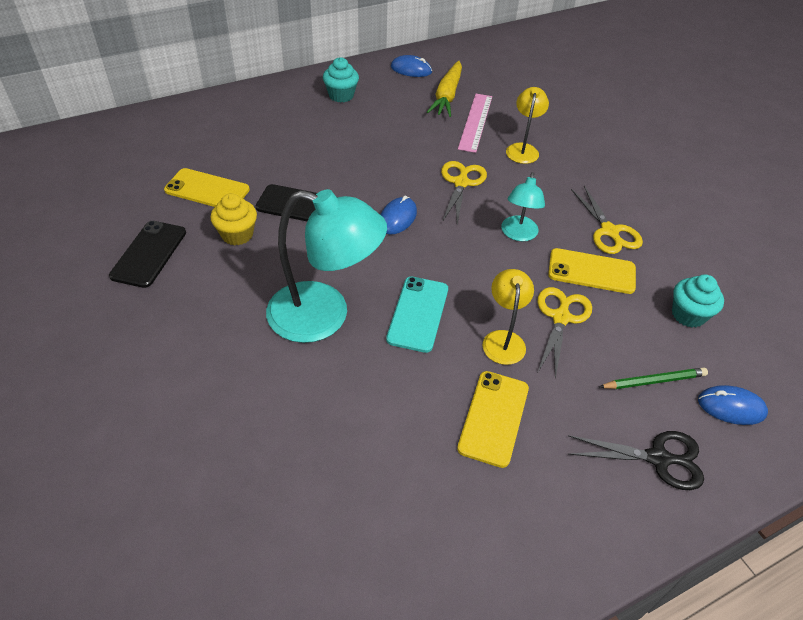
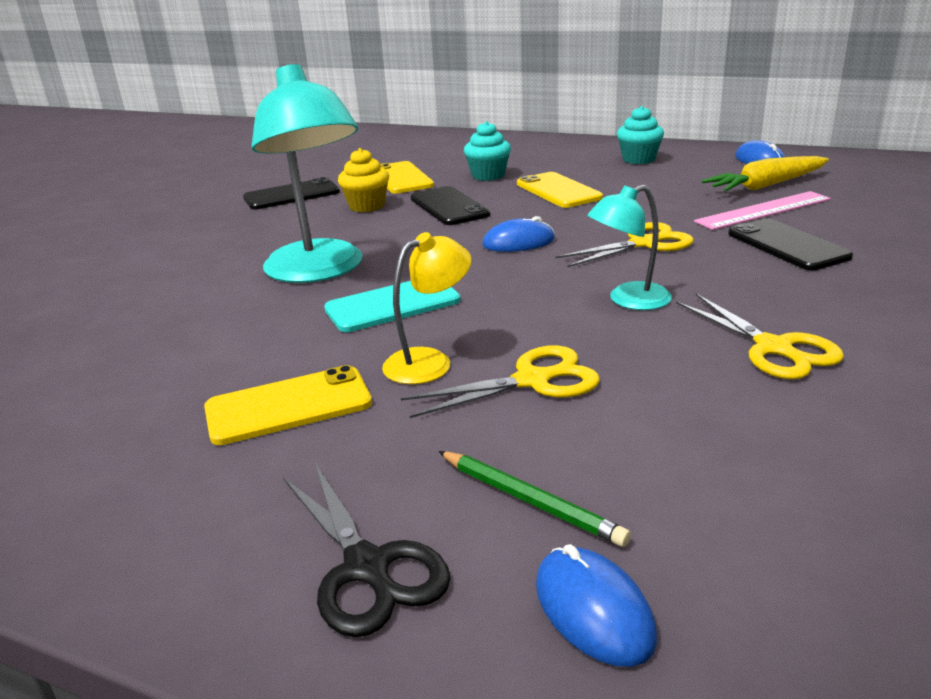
camera: 55 degrees right, 20 degrees down
yellow lamp [506,87,549,164] -> black phone [728,219,853,270]
yellow phone [548,248,636,294] -> yellow phone moved to [517,172,603,208]
yellow scissors [571,186,643,254] -> yellow scissors turned 60 degrees counterclockwise [676,294,844,379]
turquoise cupcake [672,275,724,327] -> turquoise cupcake moved to [464,121,511,181]

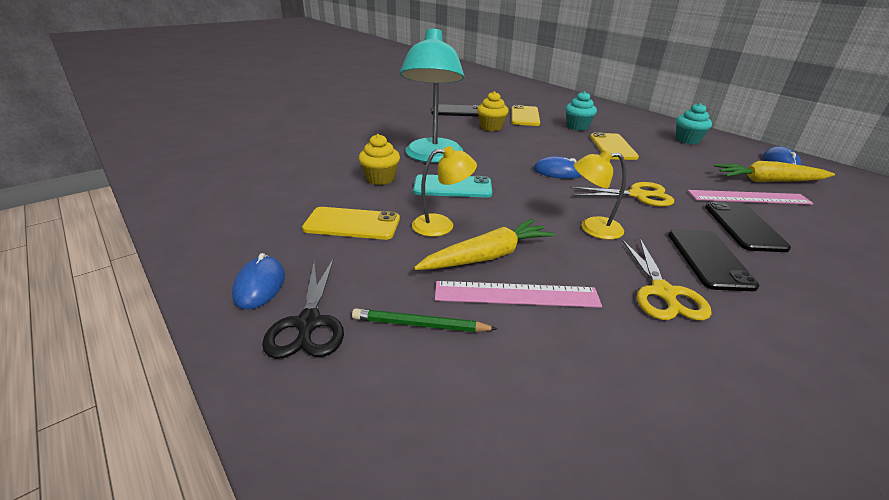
camera: 25 degrees right, 5 degrees up
yellow scissors [401,345,600,418] -> yellow carrot [414,219,555,270]
black phone [411,186,490,225] -> black phone moved to [668,229,760,291]
green pencil [438,451,631,547] -> green pencil turned 120 degrees clockwise [352,308,497,332]
blue mouse [536,544,657,667] -> blue mouse moved to [232,253,285,310]
turquoise lamp [588,185,672,310] -> yellow lamp [574,150,626,240]
none -> yellow cupcake [359,134,400,185]
none -> pink ruler [435,281,602,308]

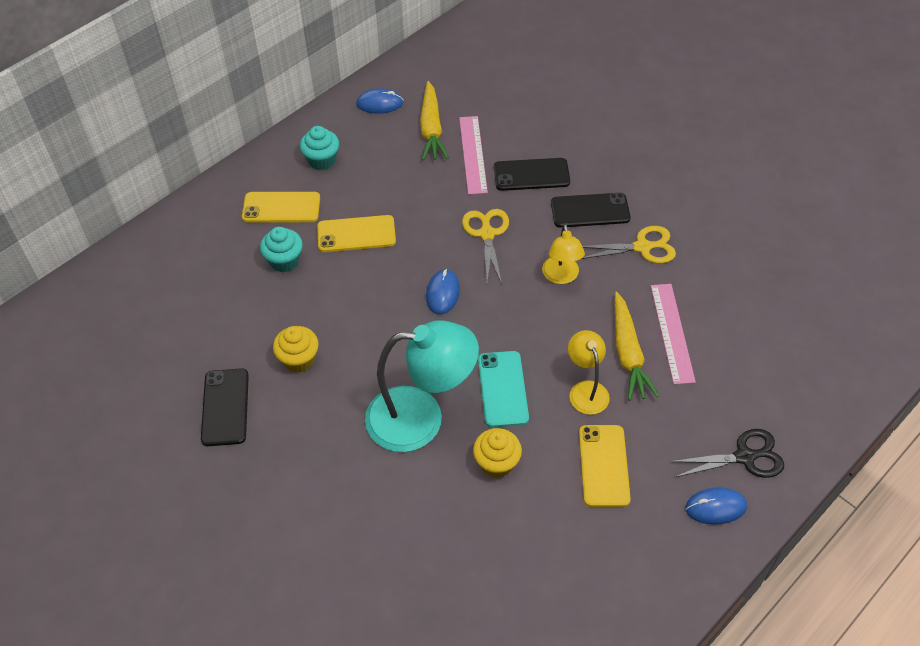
camera: 95 degrees left, 20 degrees up
green pencil [352,308,497,332] -> none
yellow carrot [414,219,555,270] -> yellow carrot turned 150 degrees counterclockwise [615,292,659,401]
yellow phone [511,105,540,126] -> yellow phone moved to [242,192,320,223]

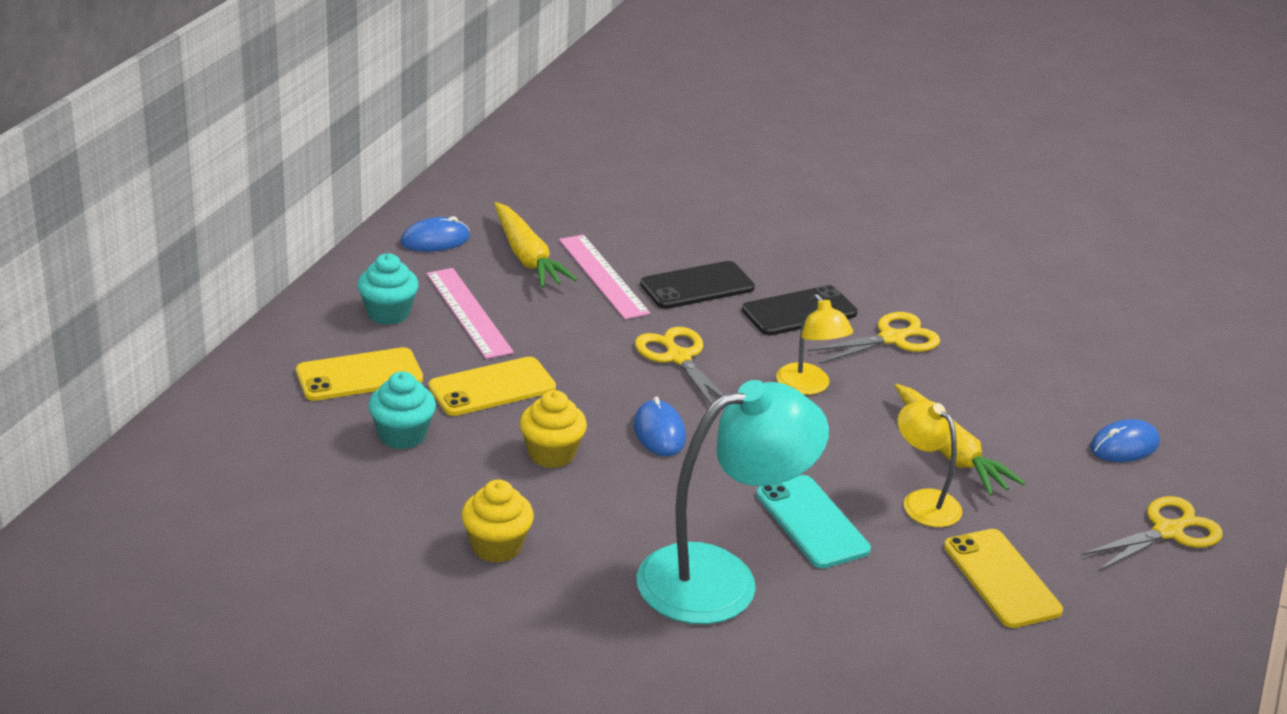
camera: 25 degrees left, 20 degrees down
black phone [201,368,249,446] -> none
yellow cupcake [473,428,522,478] -> yellow cupcake moved to [520,390,587,468]
pink ruler [651,284,696,385] -> pink ruler moved to [426,268,514,359]
black scissors [669,429,784,478] -> yellow scissors [1081,496,1223,571]
blue mouse [685,487,747,525] -> blue mouse moved to [1090,419,1160,462]

